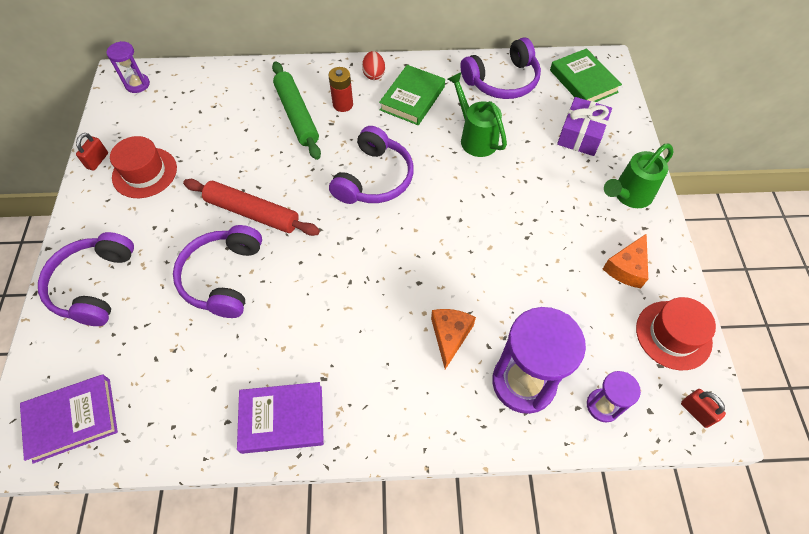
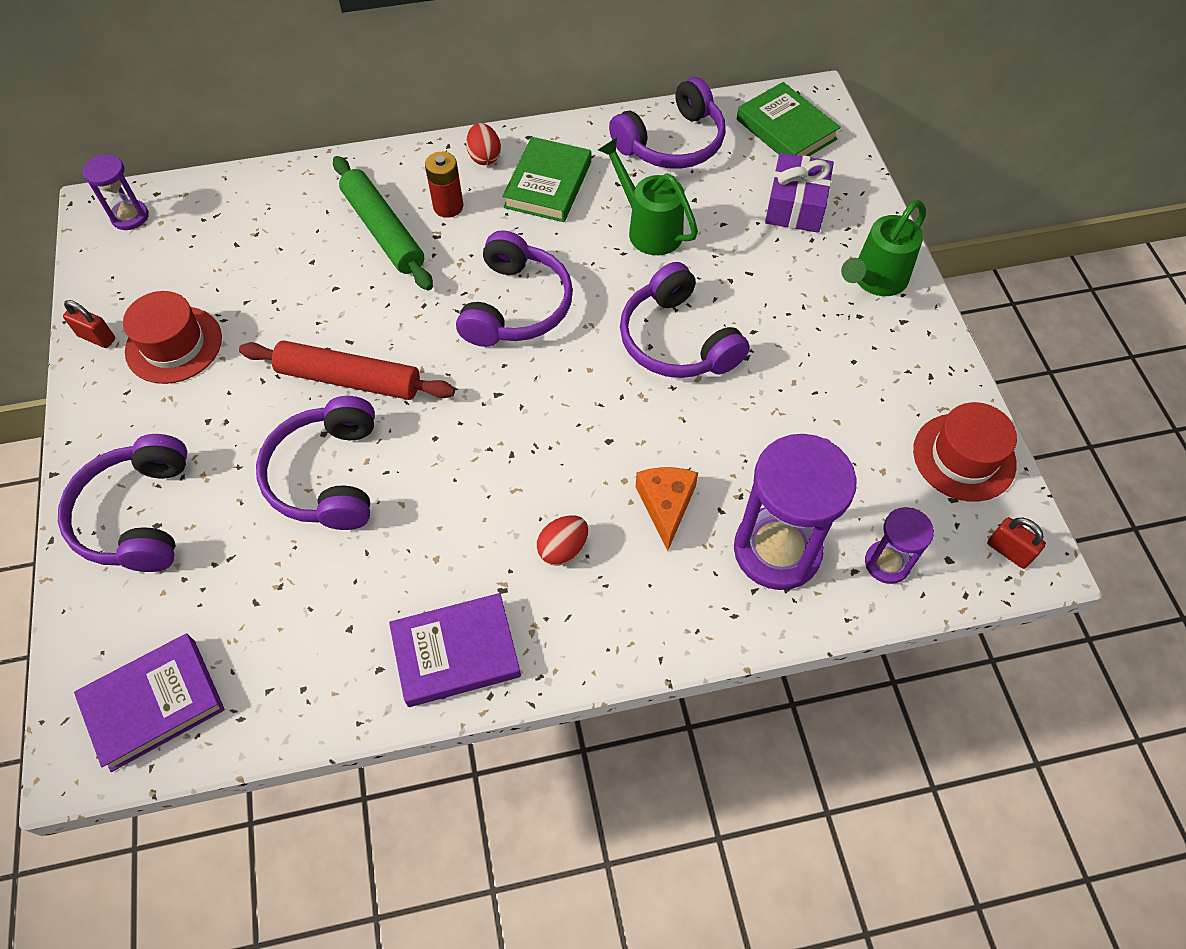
camera: 10 degrees left, 0 degrees up
red padlock [76,133,108,171] -> red padlock turned 75 degrees counterclockwise [63,300,115,348]
orange cheese [603,233,648,288] -> none
none -> red egg [537,515,588,566]
none -> purple headphones [620,262,750,378]

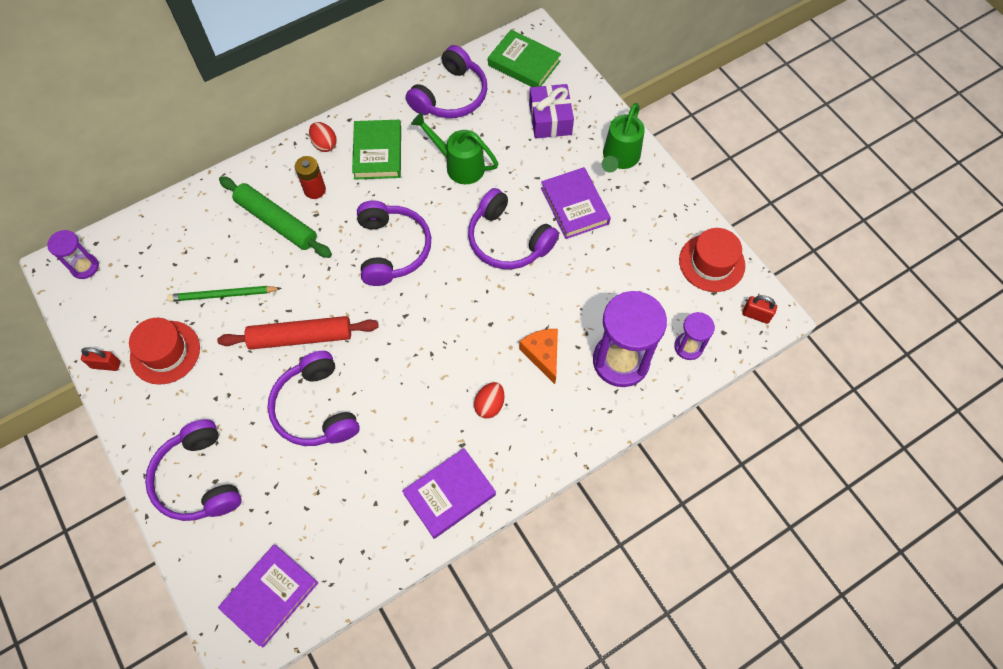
camera: 20 degrees left, 5 degrees up
none -> green pencil [167,286,282,302]
none -> purple book [541,167,611,239]

